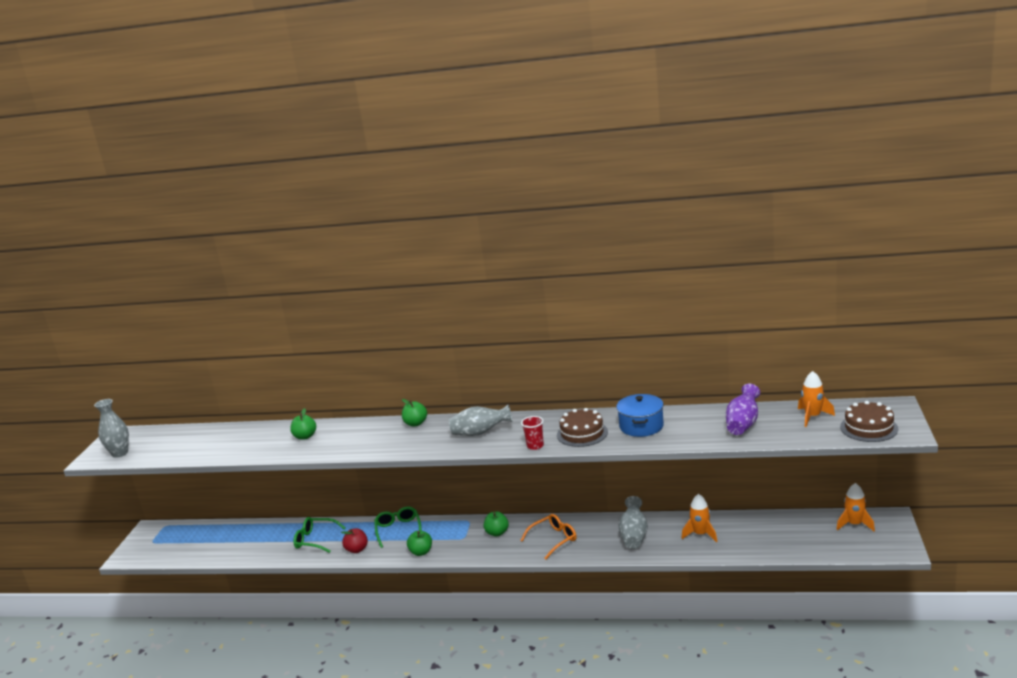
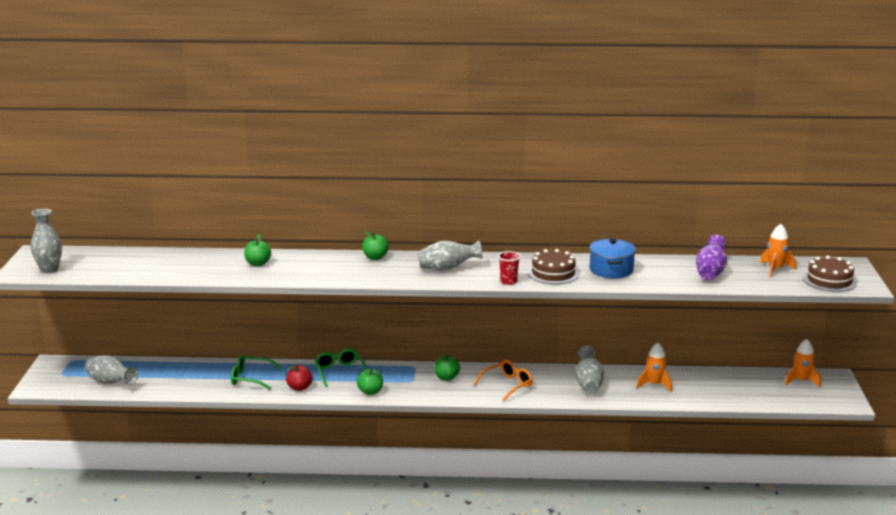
camera: 10 degrees left, 0 degrees up
none -> grey vase [85,355,138,385]

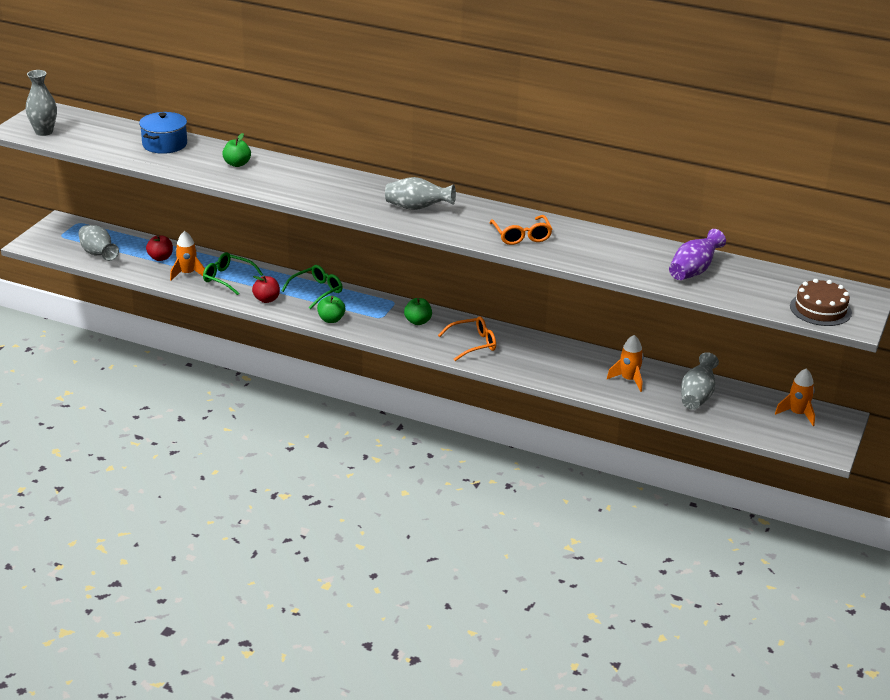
camera: 20 degrees right, 10 degrees up
green glasses [315,349,367,387] -> green glasses turned 45 degrees clockwise [281,265,343,309]
green apple [362,231,389,260] -> none
red cup [498,251,521,285] -> none
brown cake [528,249,579,284] -> orange glasses [490,215,552,245]
grey vase [575,346,604,394] -> grey vase moved to [681,352,719,410]
blue pot [589,239,636,278] -> blue pot moved to [139,112,187,154]
orange rocket [760,224,796,277] -> orange rocket moved to [170,231,205,281]
none -> red apple [146,235,173,261]

